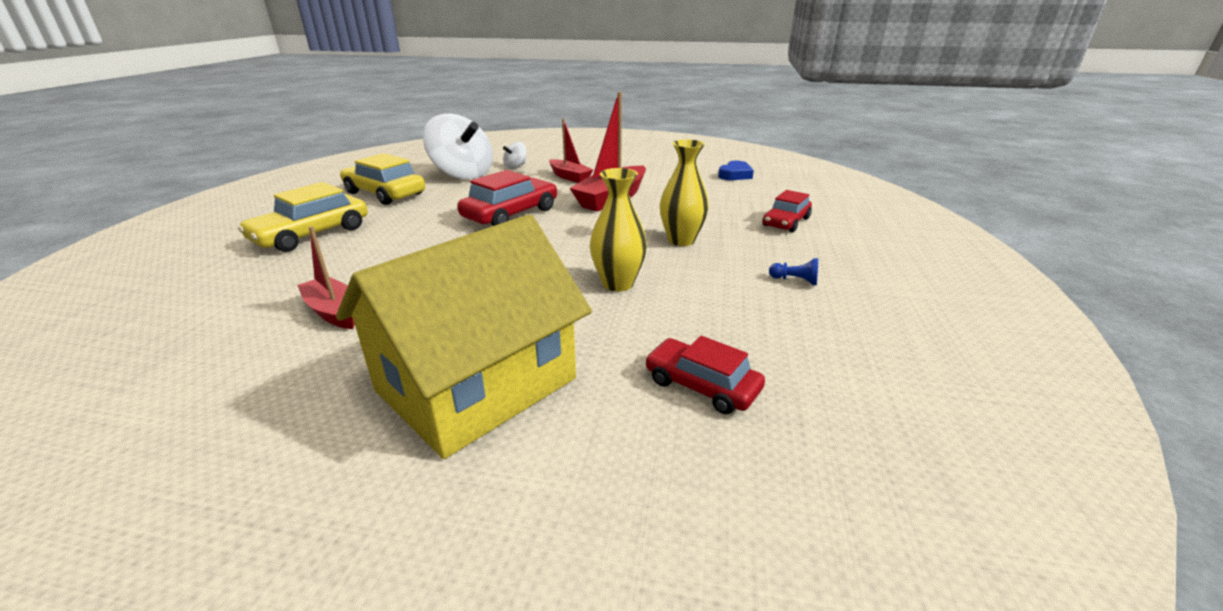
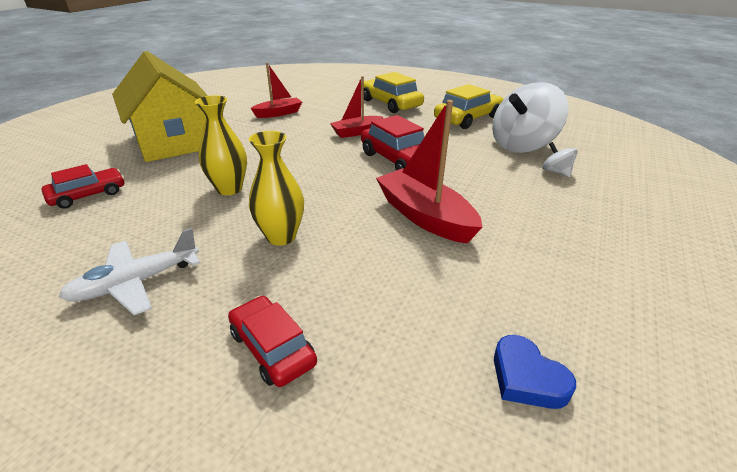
camera: 105 degrees right, 5 degrees up
red boat [549,118,593,183] -> red boat moved to [330,76,383,138]
blue pawn [769,258,818,285] -> white plane [59,228,200,315]

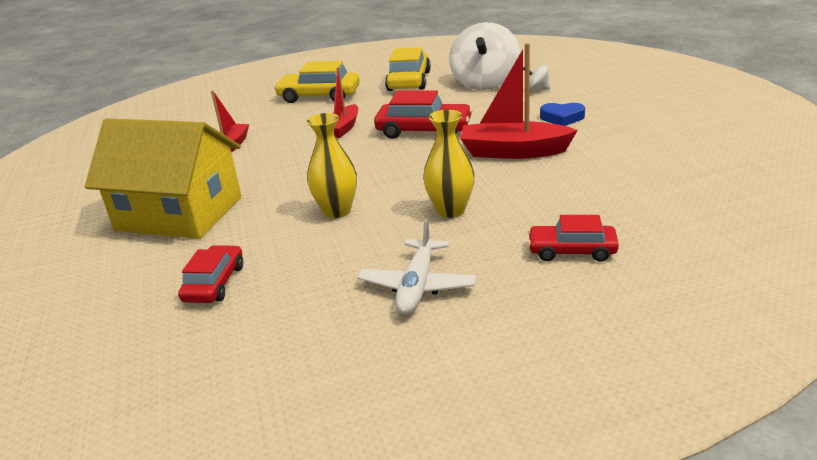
camera: 40 degrees left, 5 degrees down
blue heart [494,335,576,409] -> blue heart moved to [540,103,585,126]

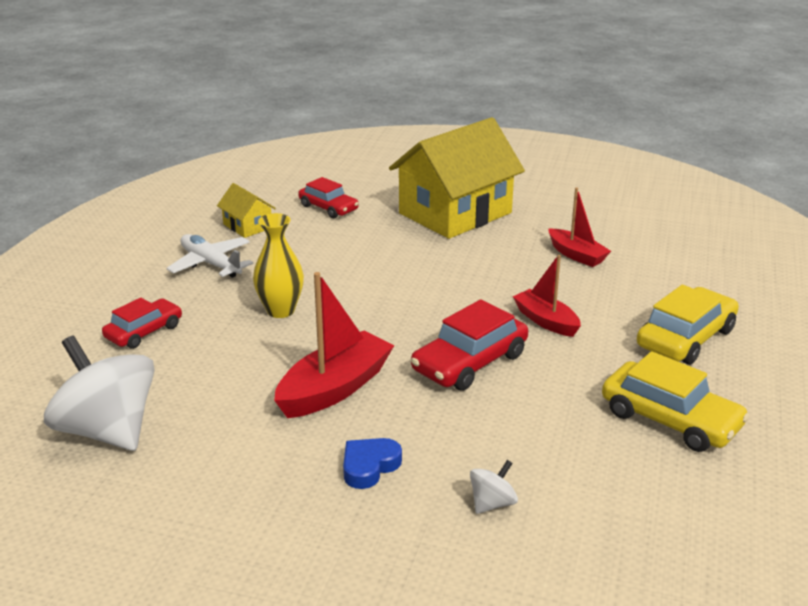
camera: 120 degrees right, 0 degrees up
yellow vase [307,113,357,218] -> none
white spinning top [449,22,520,90] -> white spinning top moved to [44,336,155,451]
none -> yellow house [217,183,276,238]

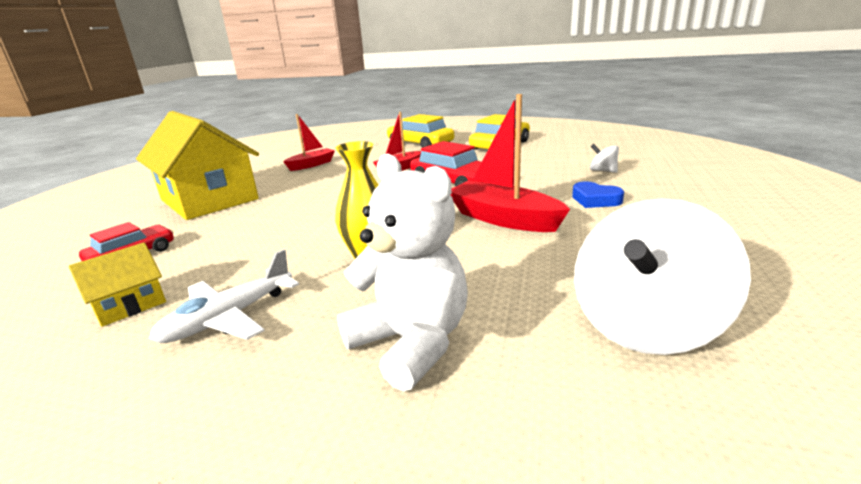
camera: 90 degrees left, 5 degrees down
red car [102,298,182,349] -> white teddy bear [337,153,468,391]

